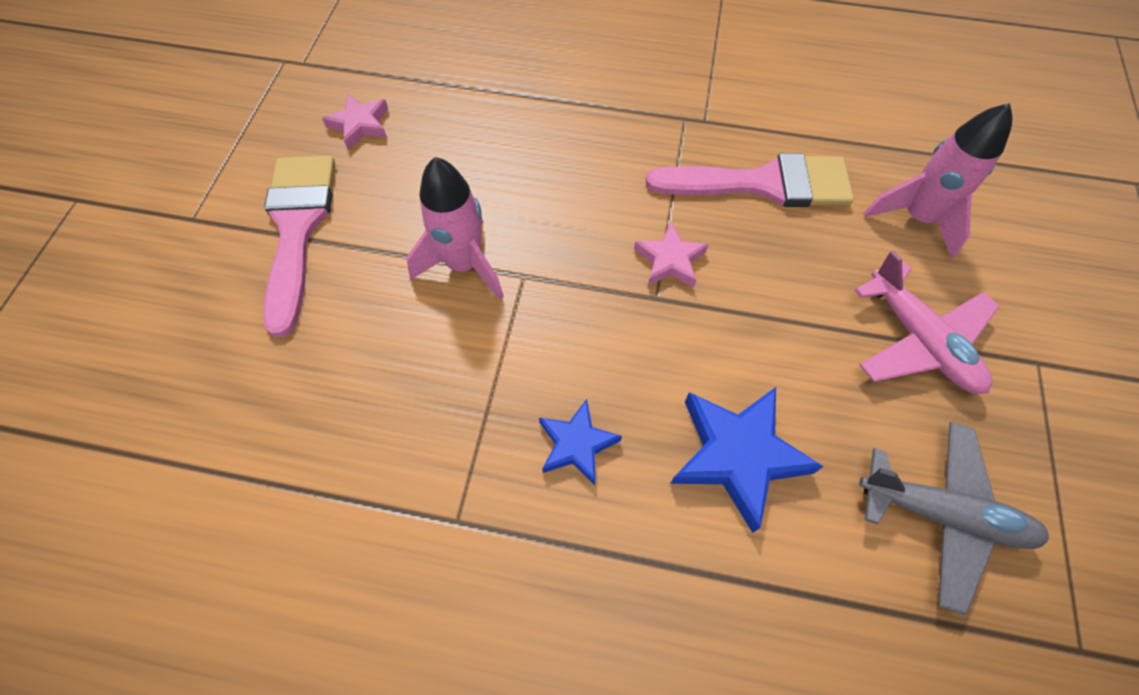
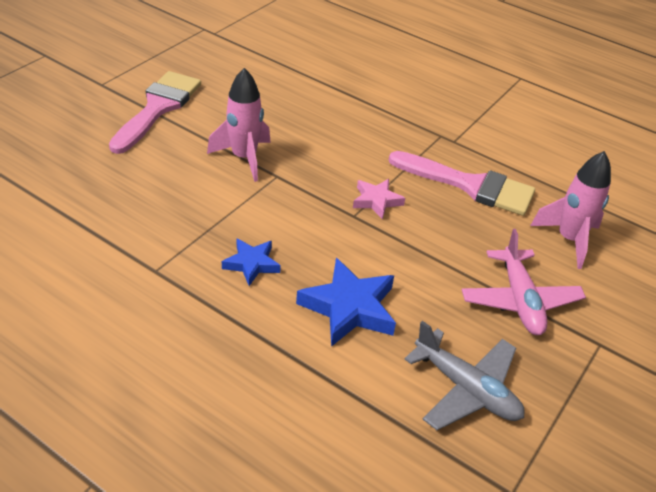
camera: 20 degrees right, 20 degrees down
pink star [322,94,388,150] -> none

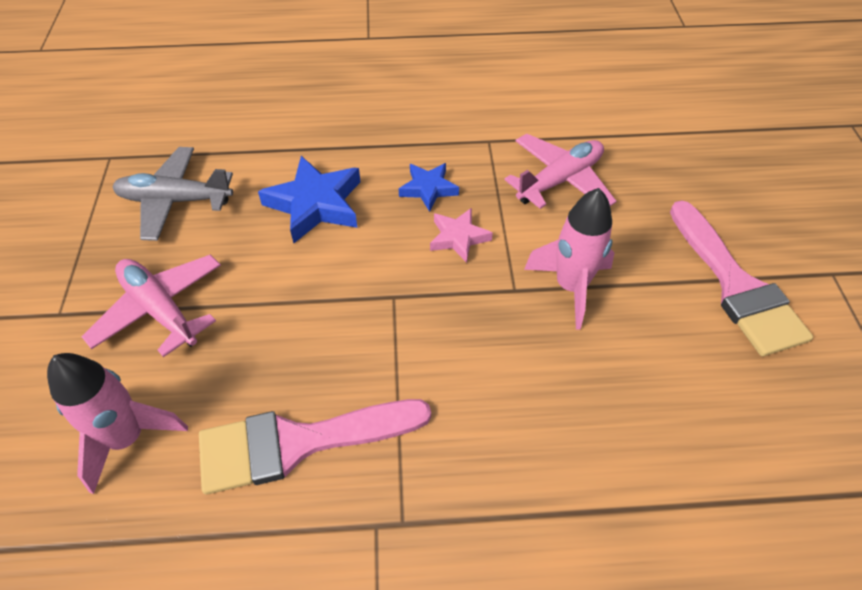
camera: 145 degrees right, 10 degrees up
pink star [353,179,405,219] -> pink star moved to [430,208,493,263]
none -> pink plane [504,134,616,209]

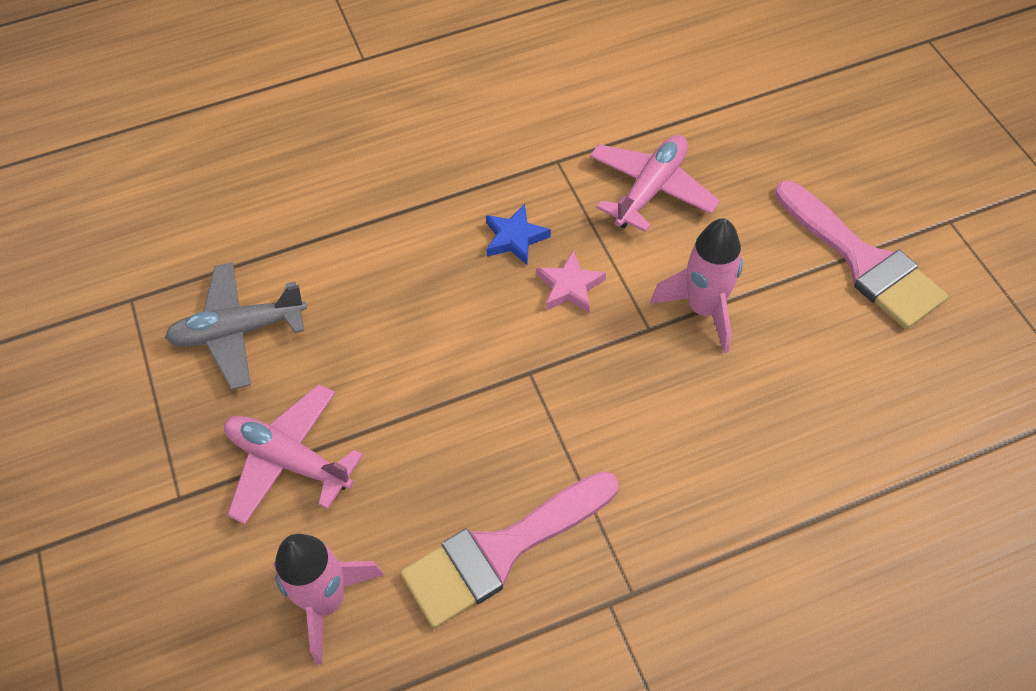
camera: 15 degrees left, 5 degrees up
blue star [258,156,360,243] -> none

